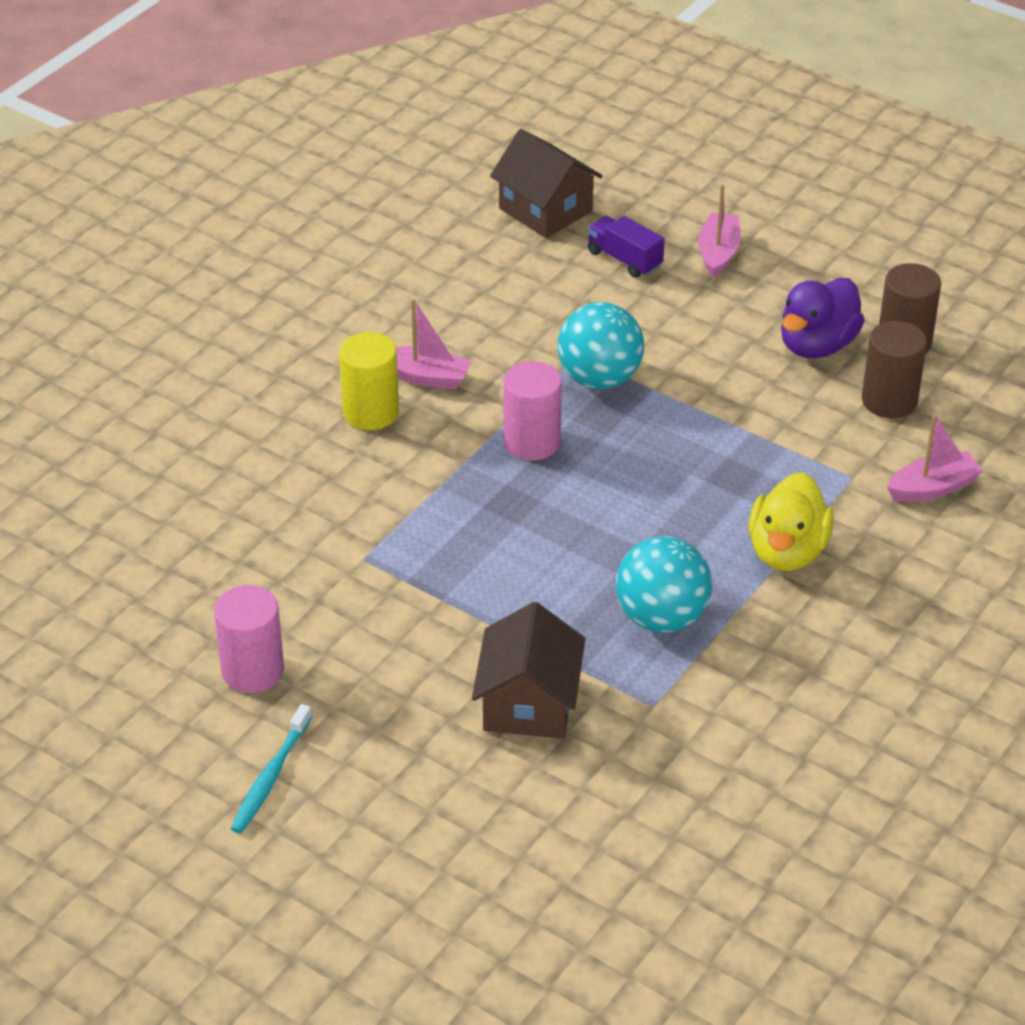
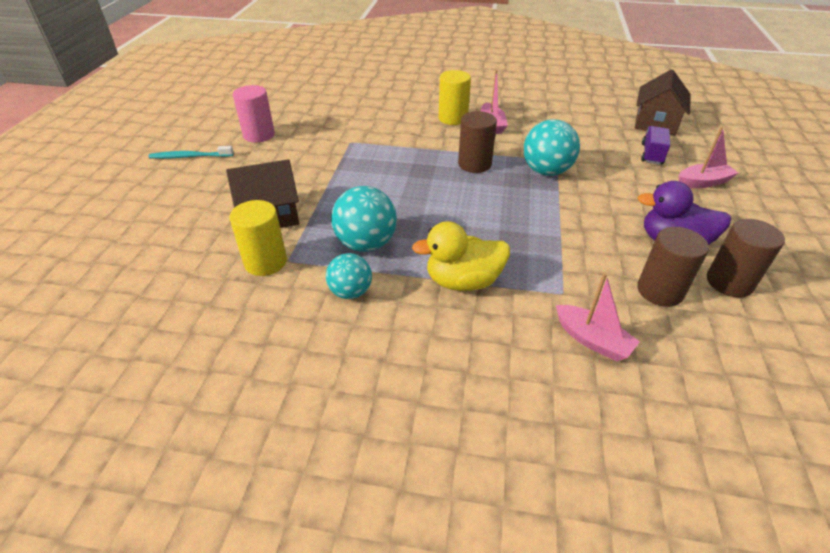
camera: 65 degrees right, 0 degrees up
pink cylinder [504,361,562,460] -> brown cylinder [458,111,497,173]
none -> yellow cylinder [229,200,287,276]
none -> turquoise ball [326,253,372,299]

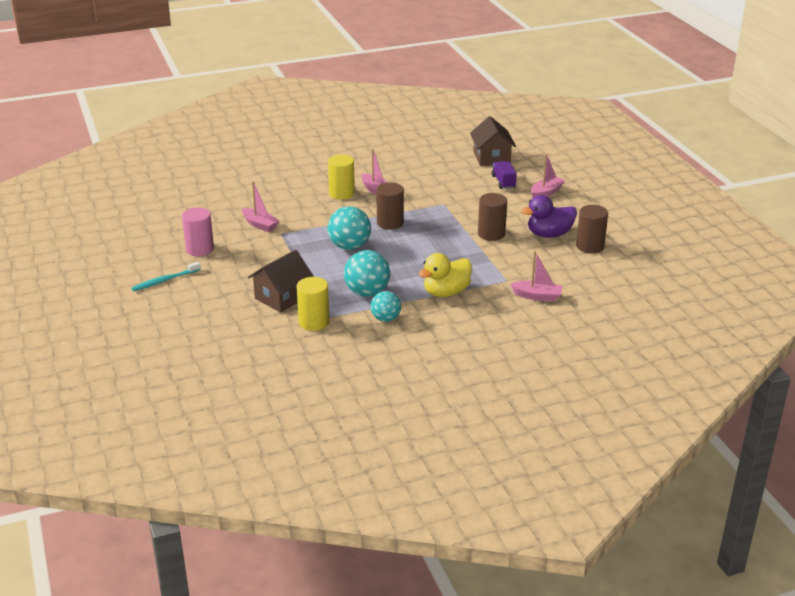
camera: 30 degrees left, 10 degrees down
turquoise ball [523,119,580,176] -> turquoise ball moved to [328,206,371,250]
brown cylinder [637,227,709,307] -> brown cylinder moved to [478,193,507,241]
none -> pink boat [242,181,279,232]

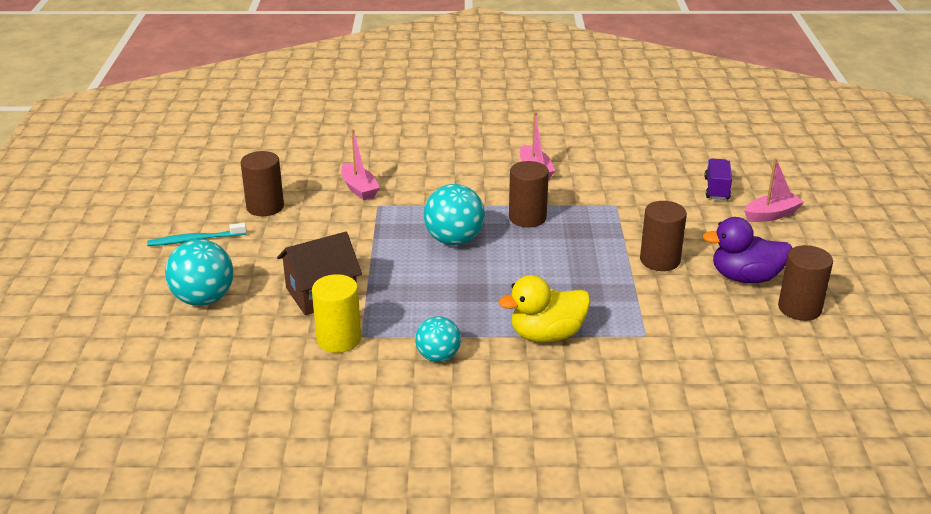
camera: 20 degrees right, 0 degrees up
pink cylinder [182,208,214,256] -> brown cylinder [241,151,284,216]
yellow cylinder [328,155,355,200] -> none
turquoise ball [344,250,390,297] -> turquoise ball moved to [165,239,233,306]
brown house [470,116,516,166] -> none
pink boat [510,251,562,301] -> none

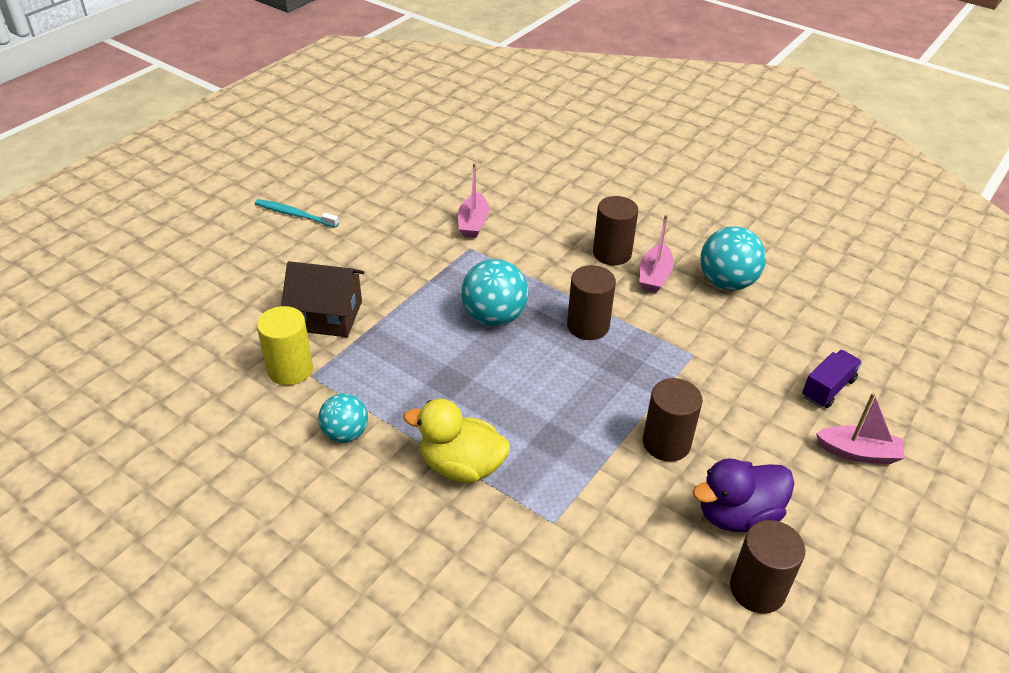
camera: 35 degrees right, 10 degrees up
turquoise ball [165,239,233,306] -> turquoise ball moved to [700,227,766,290]
brown cylinder [241,151,284,216] -> brown cylinder moved to [593,196,638,265]
purple duck [702,217,792,283] -> purple duck turned 60 degrees counterclockwise [693,458,794,532]

